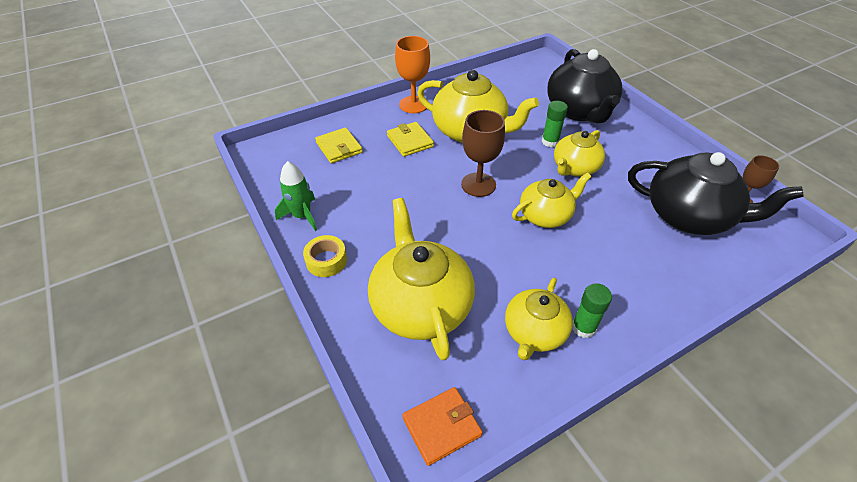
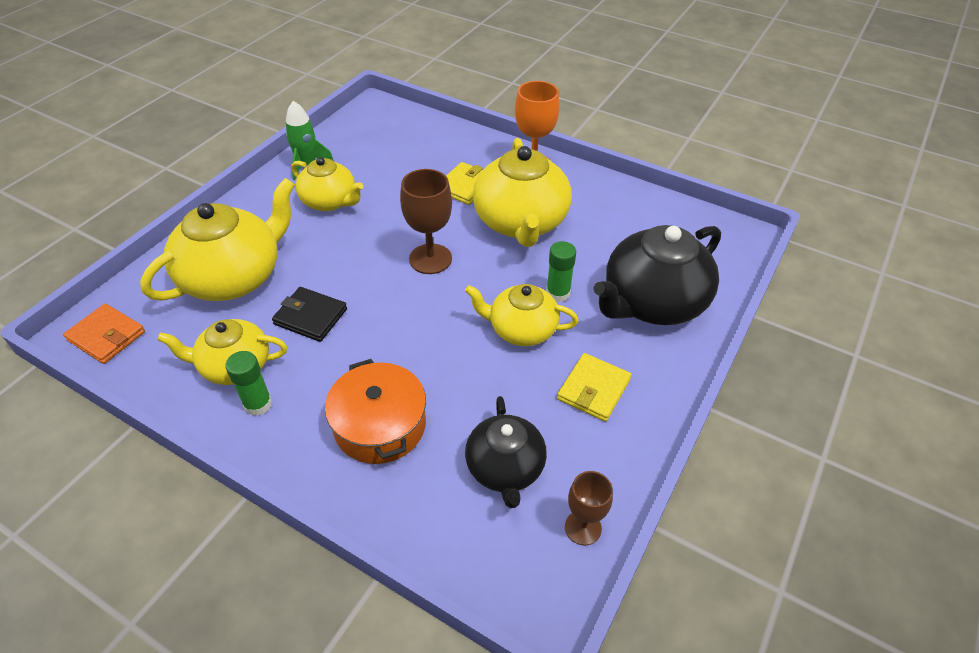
camera: 60 degrees right, 0 degrees up
yellow tape [303,235,347,277] -> none
yellow wallet [315,127,363,164] -> yellow wallet moved to [557,353,632,422]
yellow teapot [512,172,591,228] -> yellow teapot moved to [291,157,363,211]
black teapot [628,152,804,235] -> black teapot [465,396,547,508], size x0.61
none -> black wallet [272,287,347,342]
none -> orange pot [325,359,426,464]

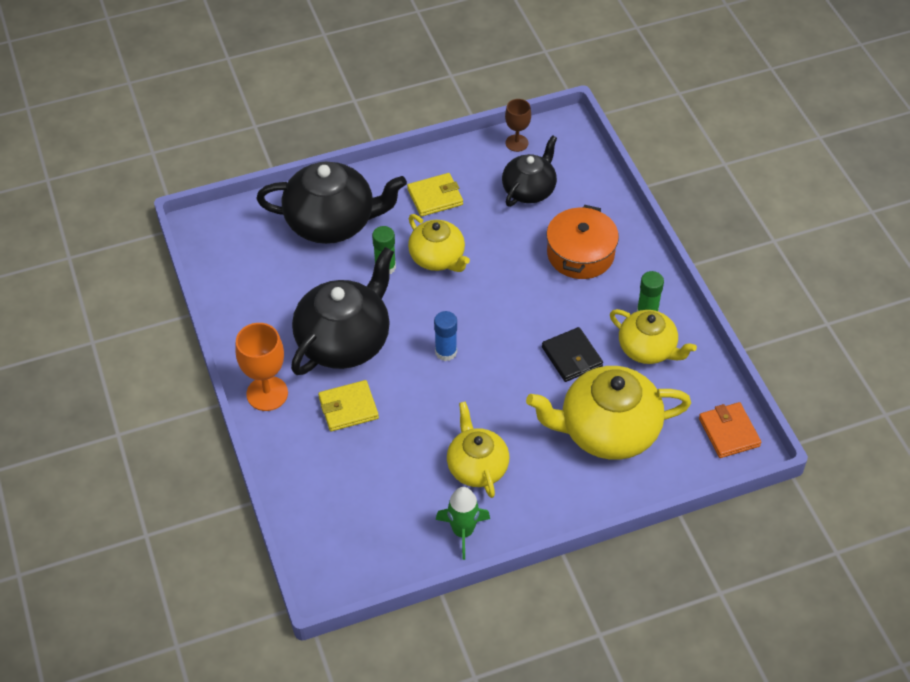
camera: 140 degrees left, 5 degrees up
brown goblet [400,169,452,274] -> blue glue stick [434,311,457,361]
yellow teapot [473,138,572,247] -> black teapot [291,247,394,375]

